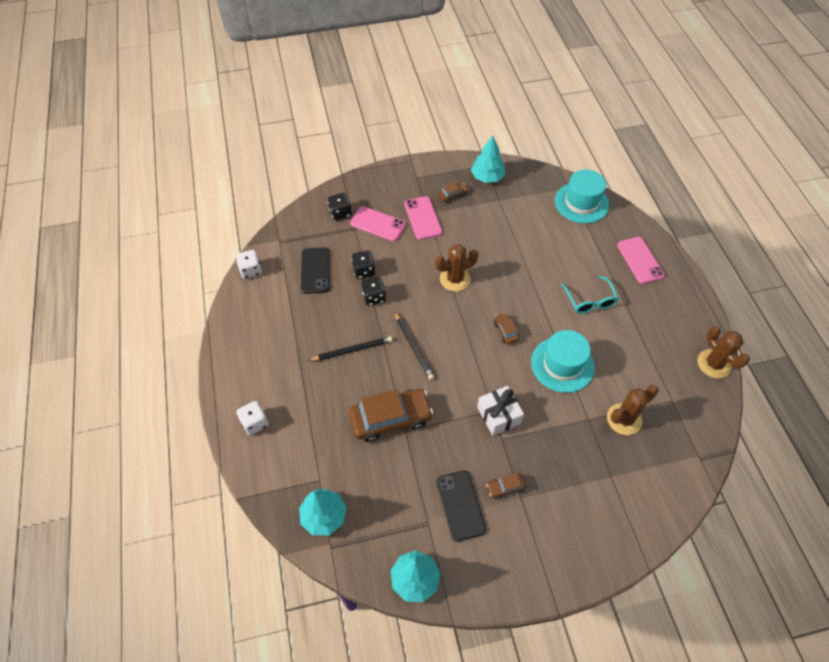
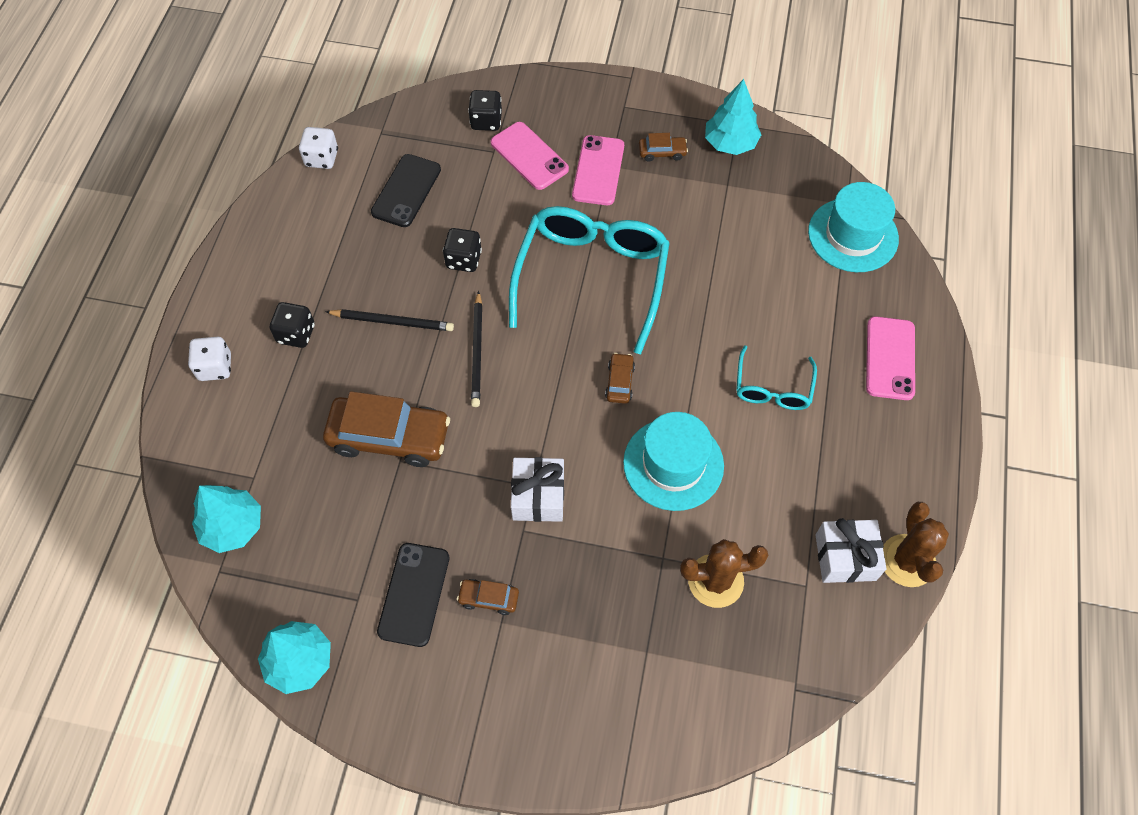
camera: 25 degrees right, 5 degrees up
black dice [351,251,376,279] -> black dice moved to [270,302,315,348]
brown cactus [435,244,479,291] -> turquoise glasses [509,206,670,354]
none -> white gift [816,518,887,583]

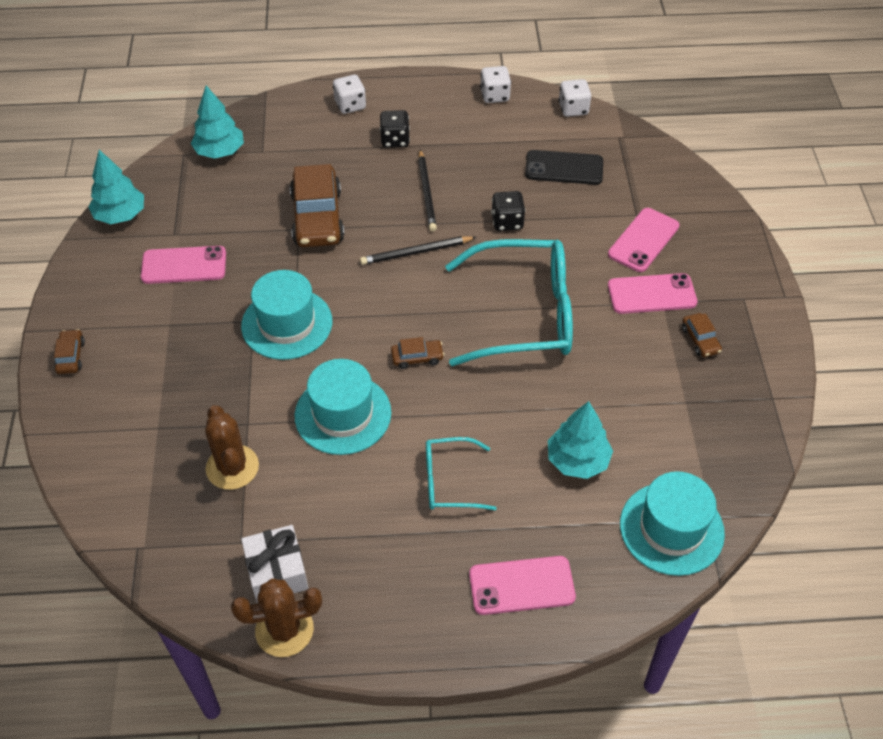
camera: 75 degrees right, 10 degrees down
black phone [377,543,449,647] -> pink phone [141,246,226,284]
brown car [457,579,519,615] -> brown car moved to [54,329,85,374]
black dice [468,90,502,131] -> none
white gift [511,457,564,522] -> turquoise hat [241,270,332,360]
turquoise tree [705,79,761,155] -> turquoise tree moved to [548,401,613,479]
none -> white dice [480,66,511,103]

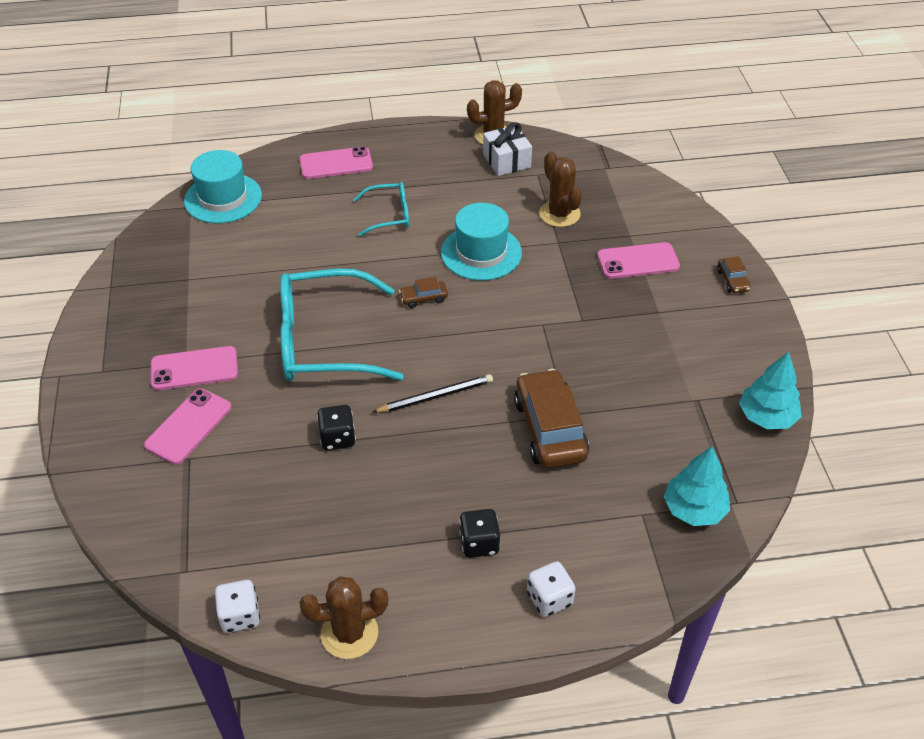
camera: 175 degrees right, 5 degrees down
pink phone [141,246,226,284] -> pink phone moved to [597,242,680,279]
turquoise hat [241,270,332,360] -> none
black pencil [418,149,437,231] -> none
white dice [480,66,511,103] -> brown cactus [299,576,388,659]
black phone [525,150,603,185] -> none
turquoise tree [548,401,613,479] -> none
brown car [682,313,722,357] -> none

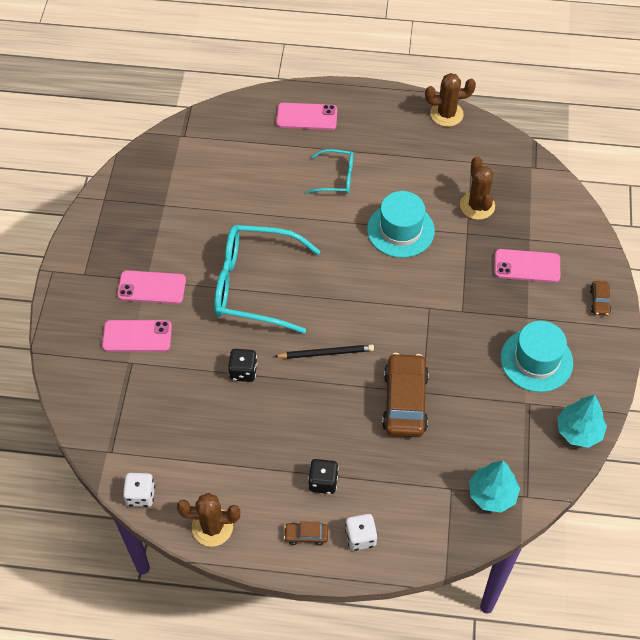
camera: 15 degrees right, 10 degrees up
pink phone [144,389,232,465] -> pink phone turned 45 degrees clockwise [102,320,172,352]
turquoise hat [184,150,262,223] -> turquoise hat moved to [501,321,573,392]
brown car [399,277,448,308] -> brown car moved to [284,521,328,546]
white gift [483,122,532,176] -> none

